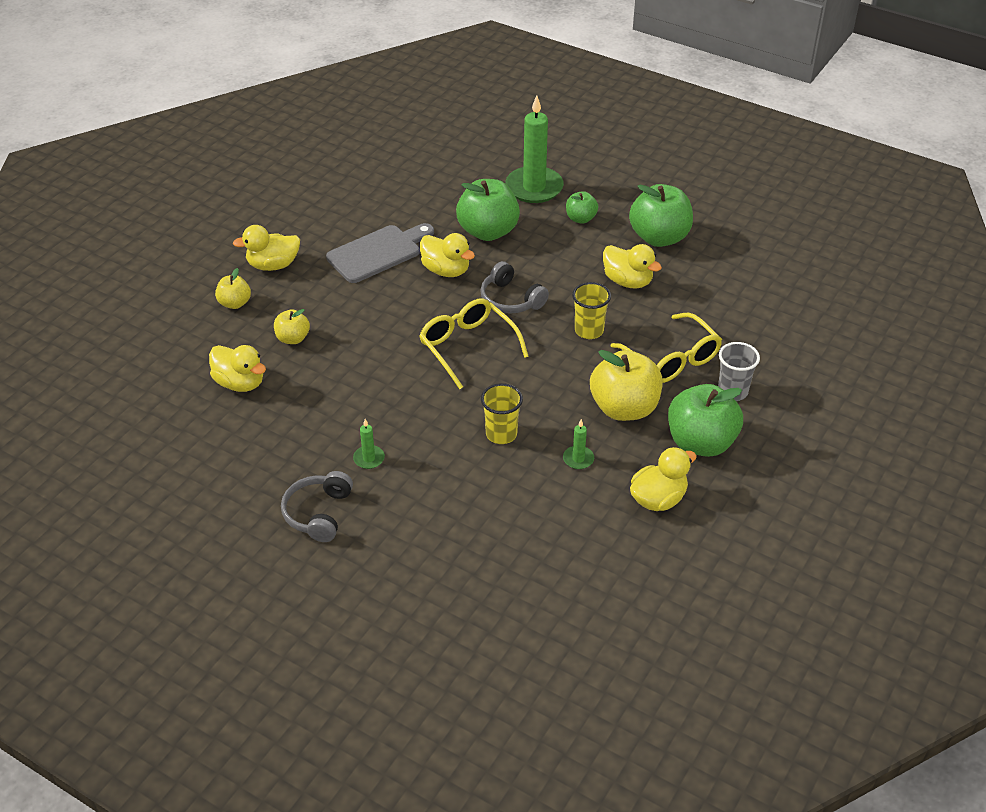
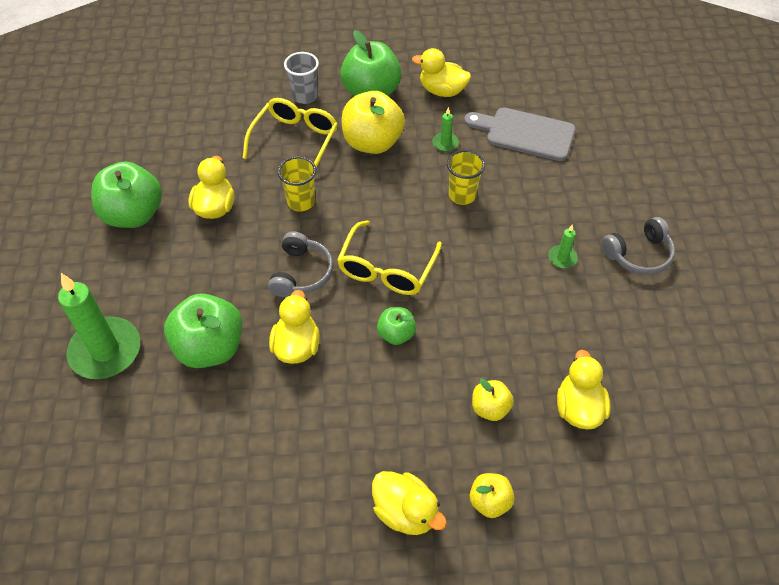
camera: 125 degrees left, 10 degrees up
grey cutting board [326,223,434,283] -> grey cutting board moved to [464,107,575,161]
green apple [566,191,598,224] -> green apple moved to [377,307,416,345]

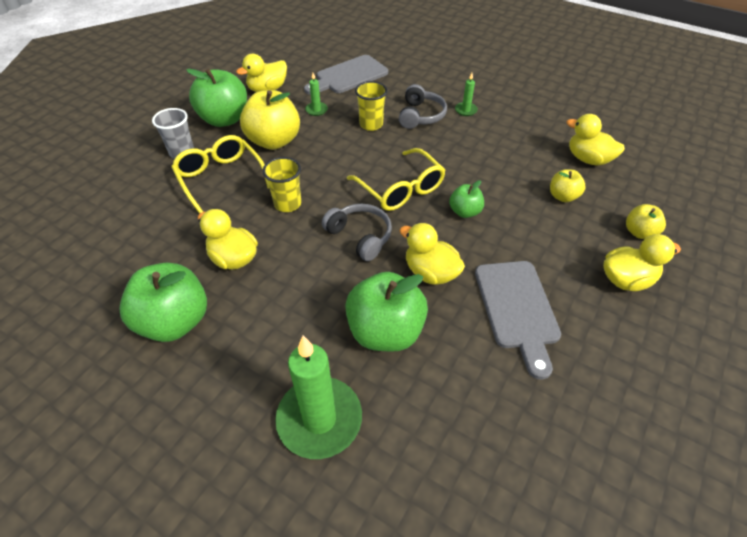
camera: 55 degrees left, 5 degrees down
grey headphones [602,217,675,275] -> grey headphones moved to [399,84,447,129]
none -> grey cutting board [475,261,561,380]

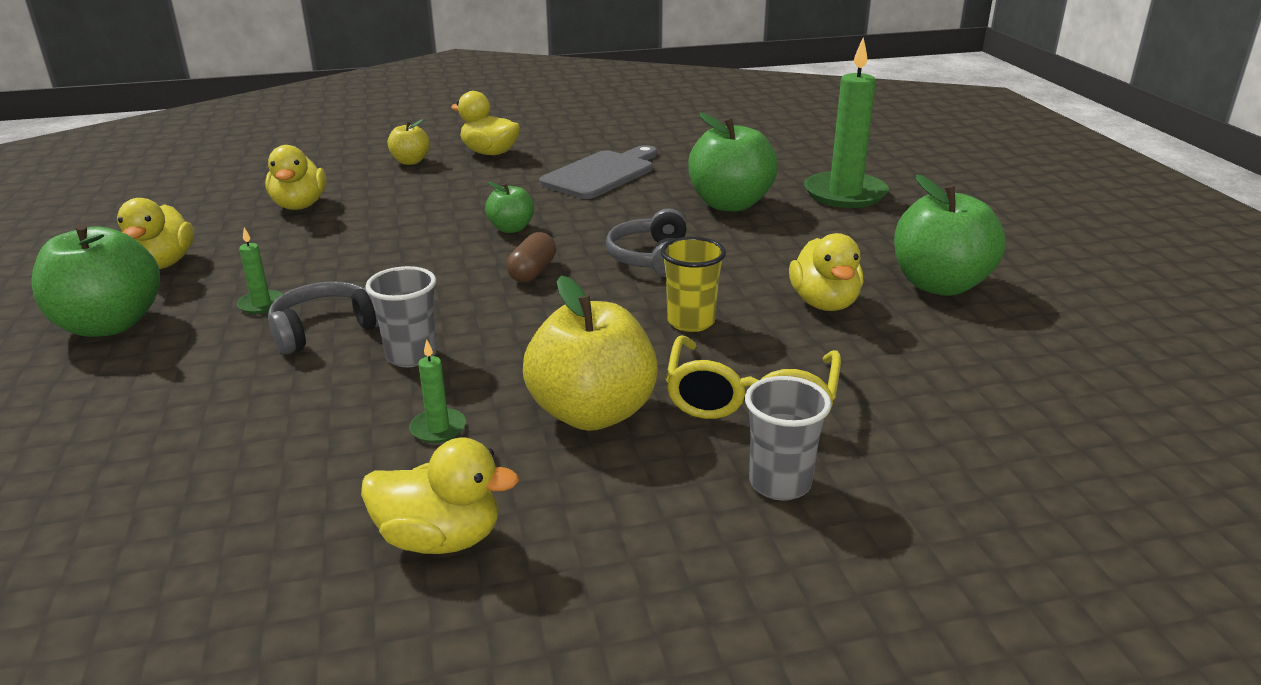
camera: 135 degrees left, 20 degrees down
green apple [186,69,247,127] -> green apple moved to [32,223,160,337]
grey cutting board [304,55,388,95] -> none
yellow glasses [347,148,446,211] -> brown capsule [506,232,556,282]
yellow cup [355,81,387,131] -> grey cup [365,266,437,367]
yellow duck [399,223,465,285] -> yellow duck moved to [117,198,194,269]
yellow apple [550,169,586,202] -> none

